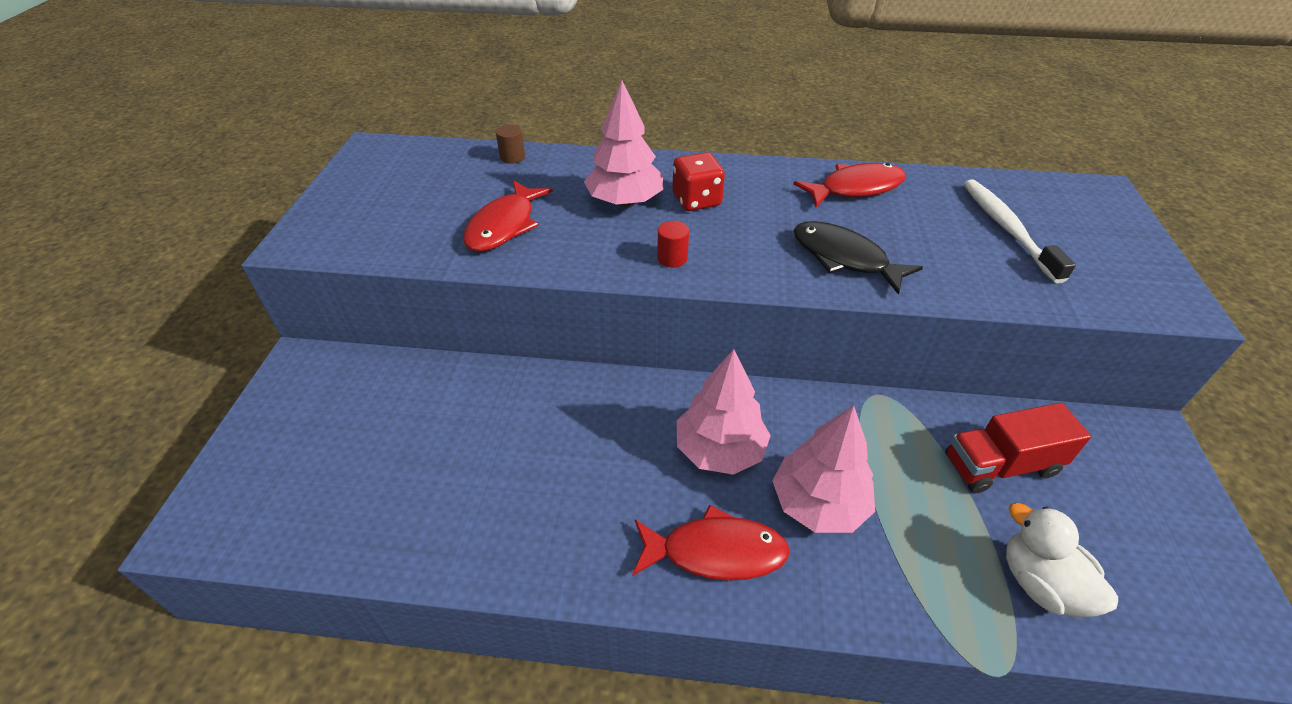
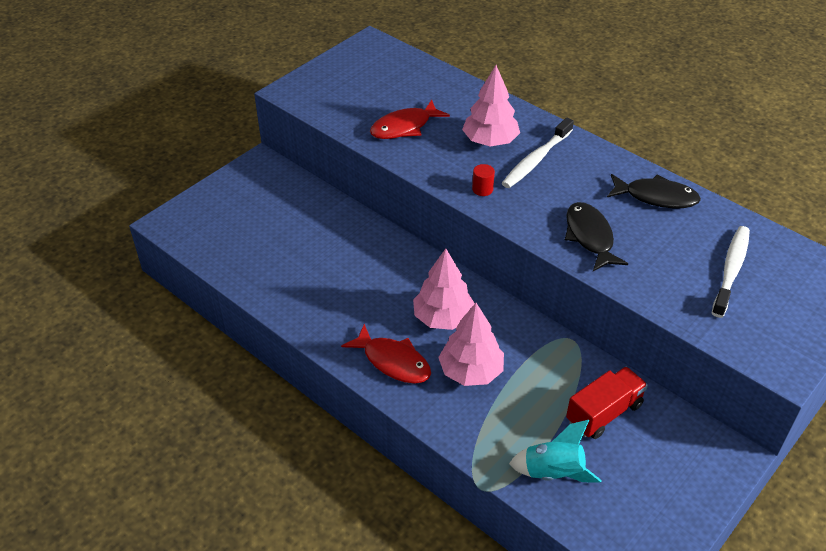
camera: 35 degrees right, 0 degrees up
brown cylinder [496,124,525,164] -> none
red dice [672,152,725,211] -> white toothbrush [502,118,574,188]
red fish [793,163,906,207] -> black fish [607,174,701,208]
red truck [945,403,1091,493] -> red truck turned 120 degrees clockwise [566,367,648,439]
white duck [1006,503,1118,617] -> turquoise rocket [509,420,601,483]

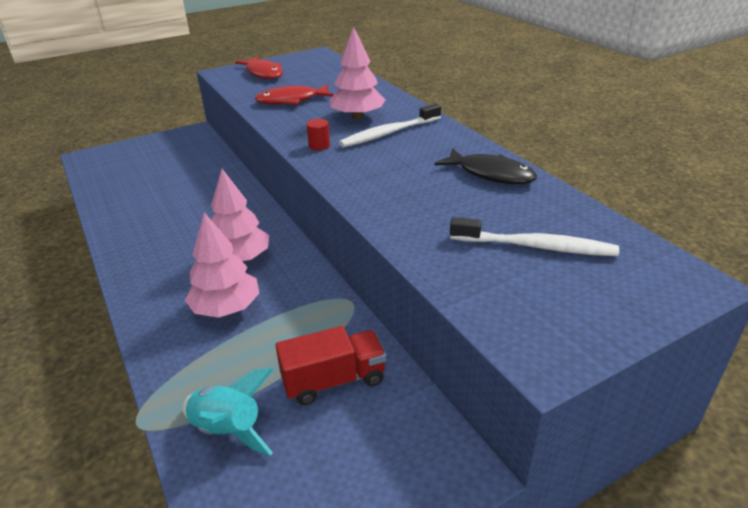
camera: 20 degrees right, 10 degrees down
red fish [341,324,431,384] -> red fish moved to [235,56,283,79]
black fish [565,202,628,271] -> none
white toothbrush [712,226,750,318] -> white toothbrush turned 60 degrees clockwise [450,217,619,256]

